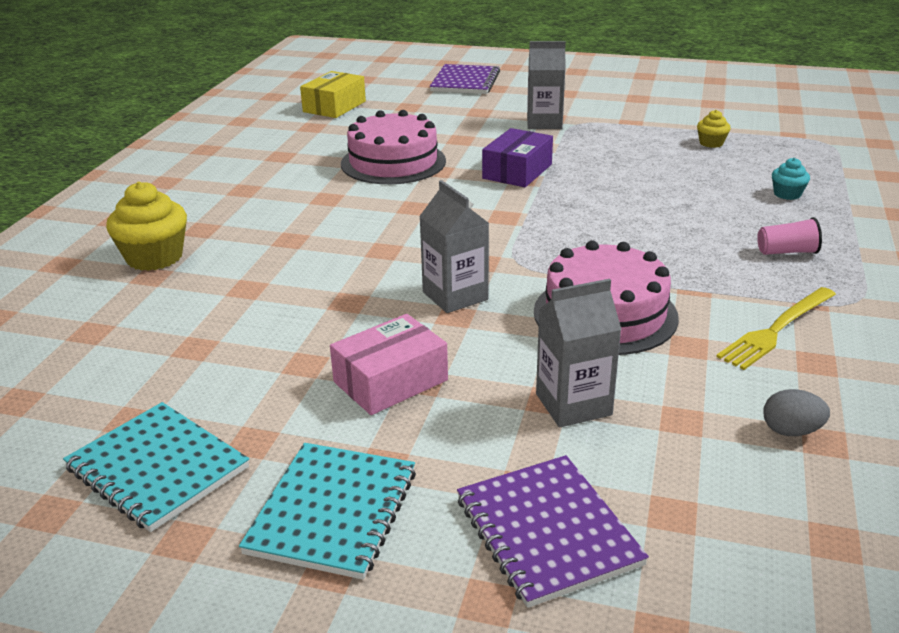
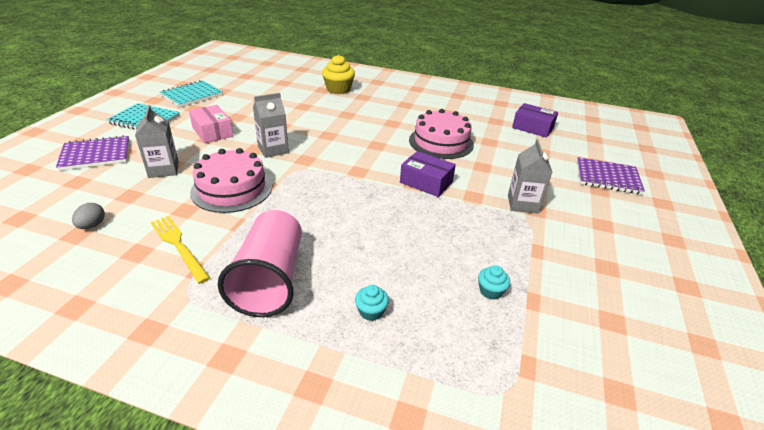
camera: 90 degrees right, 5 degrees up
yellow box [300,71,366,118] -> purple box [512,103,558,138]
yellow cupcake [697,110,731,148] -> turquoise cupcake [478,265,510,300]
pink cup [757,217,822,255] -> pink cup [218,210,302,317], size x2.39

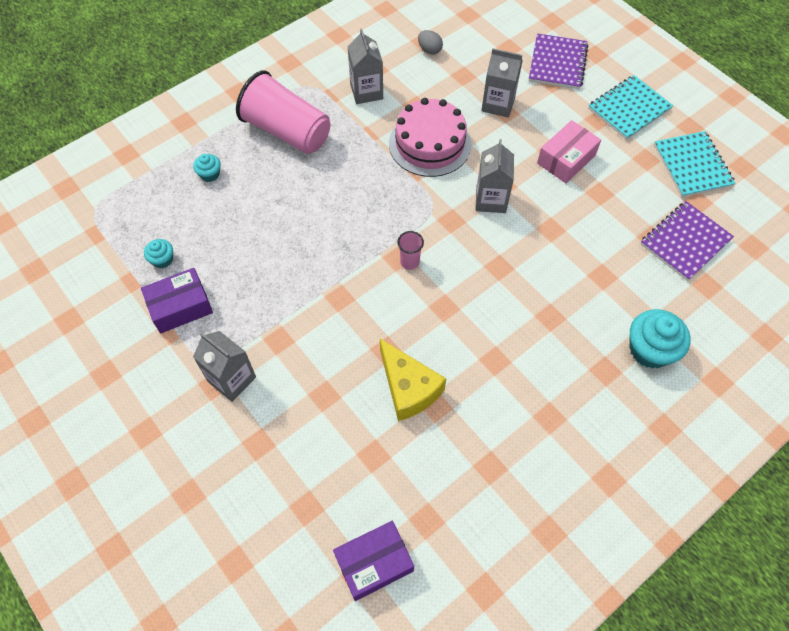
camera: 125 degrees right, 25 degrees up
yellow fork [151,216,210,284] -> grey carton [347,28,383,104]
pink box [189,105,233,143] -> pink box turned 45 degrees counterclockwise [537,120,601,183]
yellow cupcake [322,55,355,94] -> turquoise cupcake [629,309,691,368]
purple box [400,151,456,197] -> purple box moved to [141,268,213,333]
pink cake [409,109,474,159] -> yellow cheese [380,339,446,421]
purple notebook [577,157,645,195] -> purple notebook moved to [641,201,734,281]
none -> pink cup [397,231,424,270]

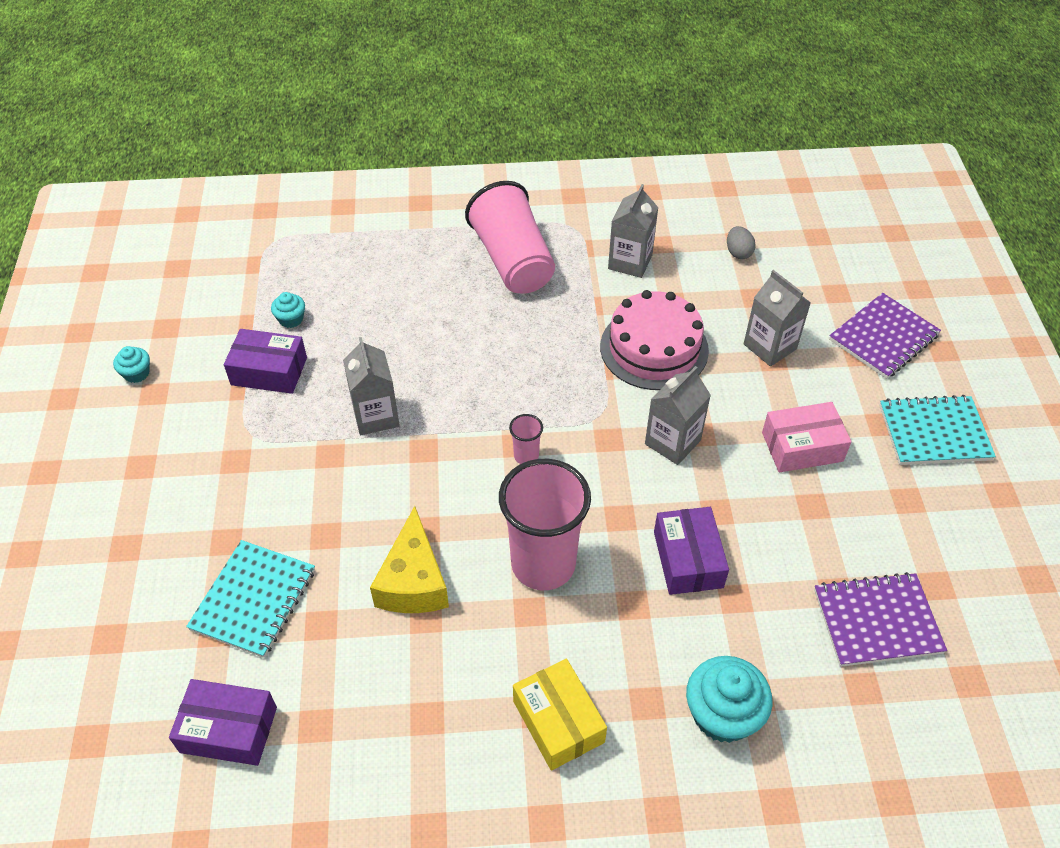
camera: 35 degrees right, 10 degrees down
turquoise cupcake [193,154,221,182] -> turquoise cupcake moved to [113,346,150,383]
grey carton [193,331,256,402] -> grey carton moved to [343,337,400,435]
turquoise notebook [654,131,736,197] -> turquoise notebook moved to [186,540,315,658]
none -> pink cup [499,459,591,590]
none -> yellow box [513,659,607,771]
none -> purple box [654,507,729,595]

